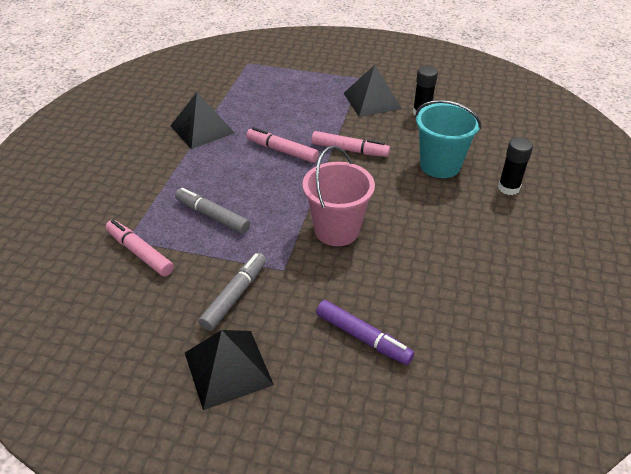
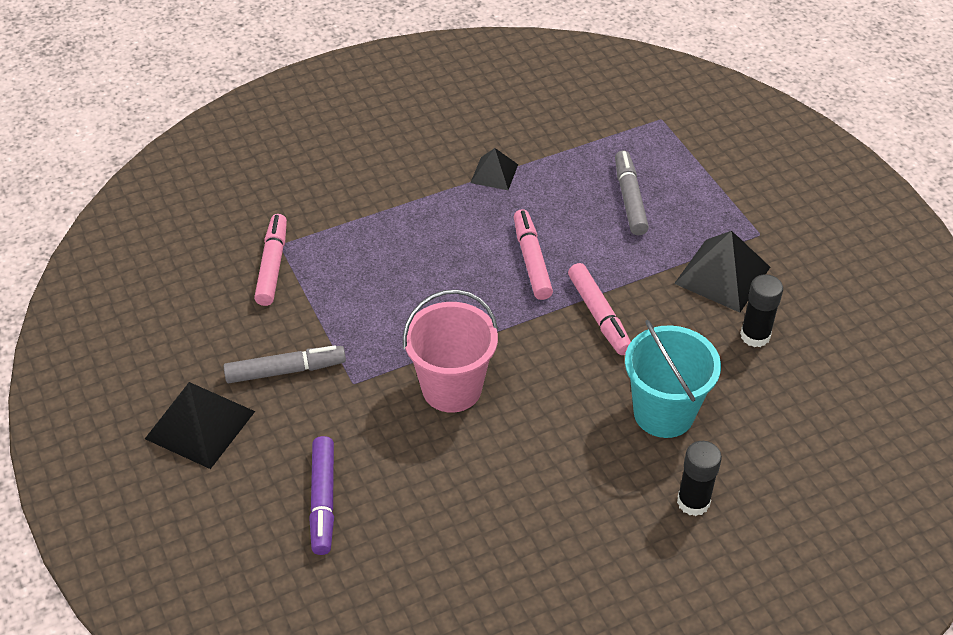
camera: 50 degrees right, 5 degrees up
black pyramid [171,92,235,149] -> black pyramid [471,148,518,190], size x0.58
grey marker [175,188,250,234] -> grey marker moved to [615,150,649,235]

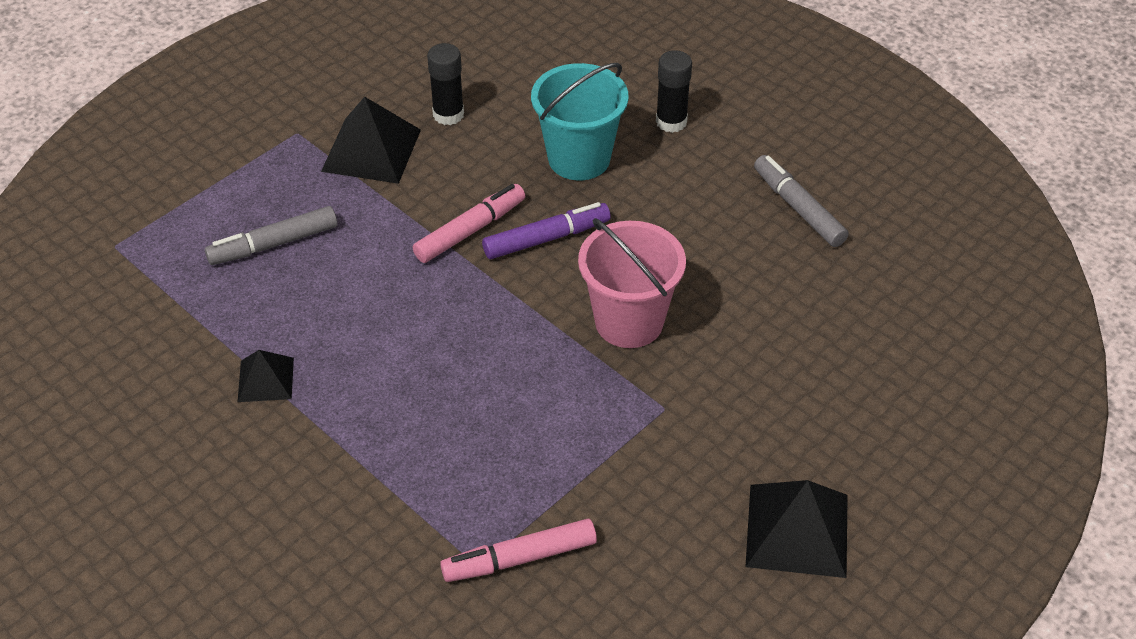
camera: 110 degrees left, 0 degrees up
grey marker [224,345,346,383] -> grey marker moved to [754,155,849,247]
purple marker [309,436,334,555] -> purple marker moved to [482,202,611,259]
pink marker [514,209,553,300] -> none

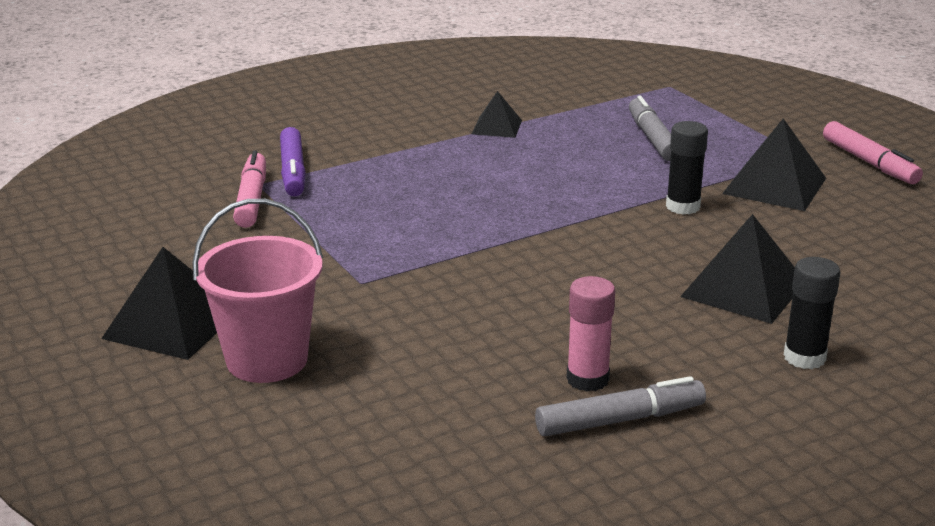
camera: 105 degrees right, 20 degrees down
pink marker [413,184,525,263] -> pink marker moved to [823,121,923,184]
black glue stick [427,43,464,125] -> black glue stick moved to [666,121,708,215]
purple marker [482,202,611,259] -> purple marker moved to [280,127,306,196]
turquoise bucket [531,63,629,180] -> black pyramid [680,214,795,324]
pink bucket [578,218,686,348] -> pink bucket moved to [193,199,323,383]
none -> pink glue stick [566,276,615,392]

